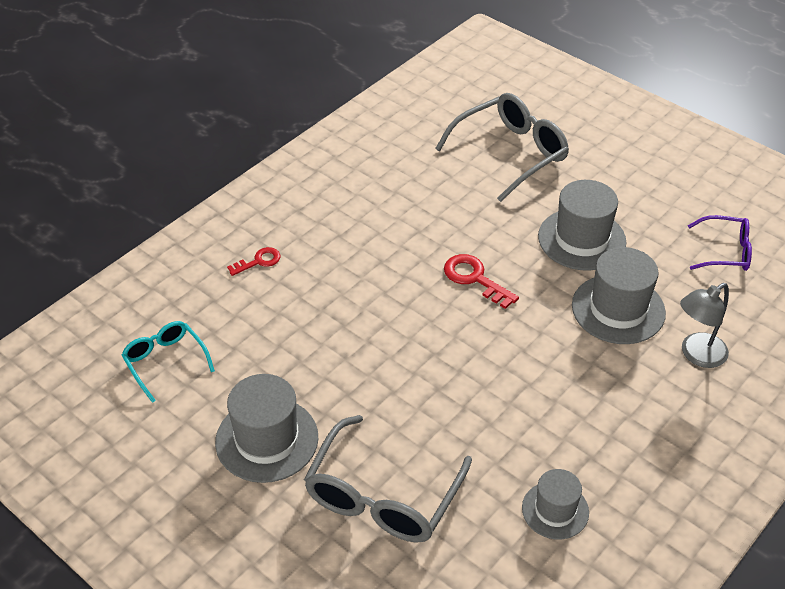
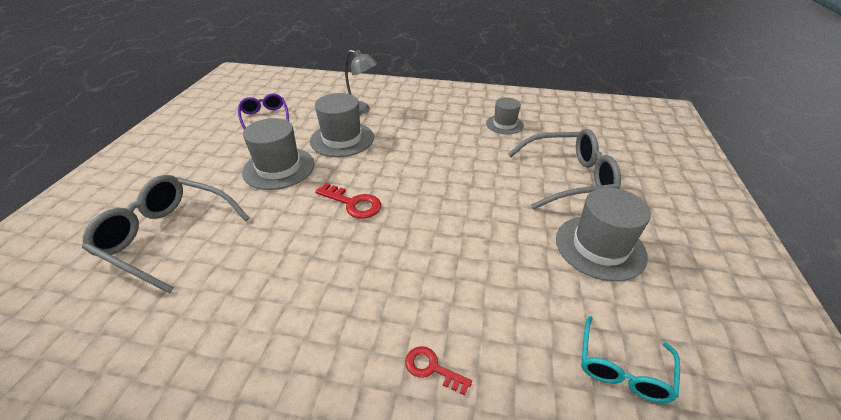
camera: 120 degrees left, 5 degrees down
red key [444,254,519,309] -> red key turned 75 degrees counterclockwise [315,183,381,219]

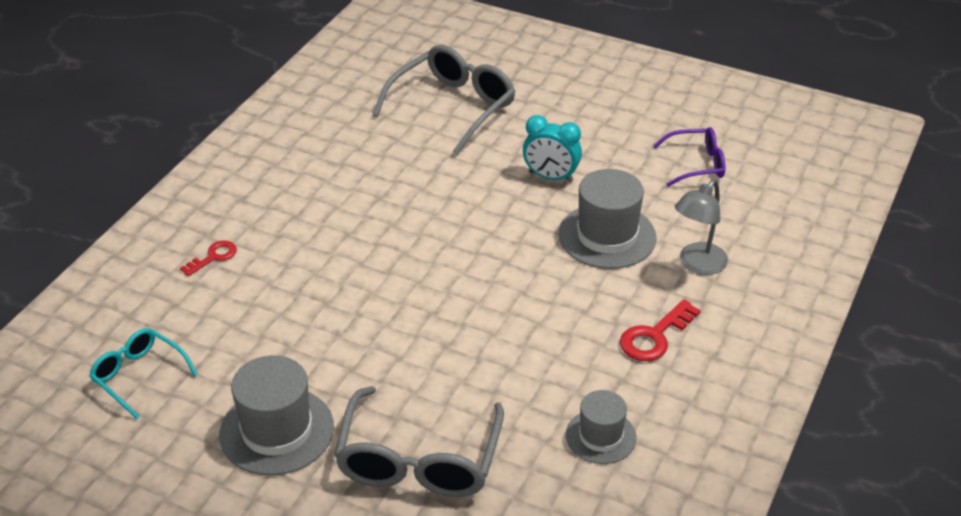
camera: 105 degrees right, 0 degrees up
grey hat [242,118,314,190] -> turquoise clock [523,115,582,182]
red key [315,183,381,219] -> red key moved to [620,299,701,361]

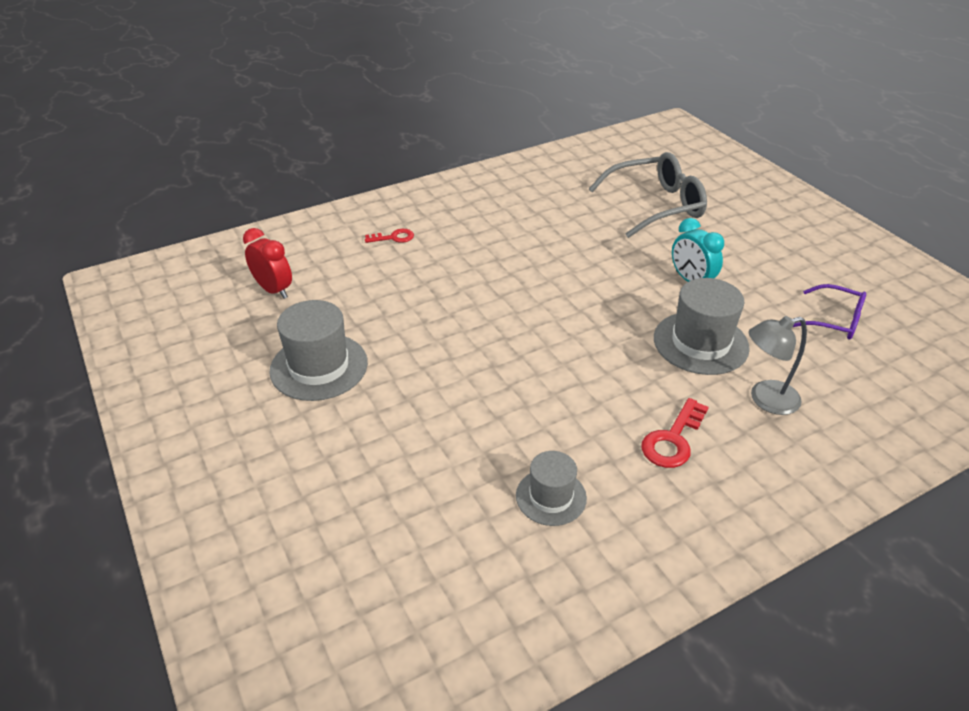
camera: 35 degrees right, 0 degrees up
turquoise glasses [89,328,198,419] -> red clock [243,228,292,299]
grey glasses [334,386,504,497] -> none
red key [620,299,701,361] -> red key turned 45 degrees counterclockwise [641,398,709,468]

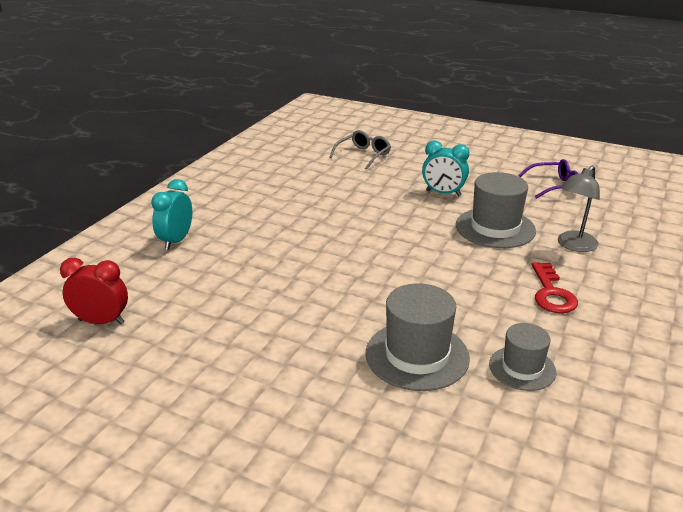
camera: 35 degrees left, 10 degrees down
grey hat [269,300,368,401] -> grey hat moved to [366,283,470,391]
red key [365,229,414,243] -> turquoise clock [151,179,192,250]
grey glasses [589,152,707,238] -> grey glasses [329,130,391,170], size x0.58

